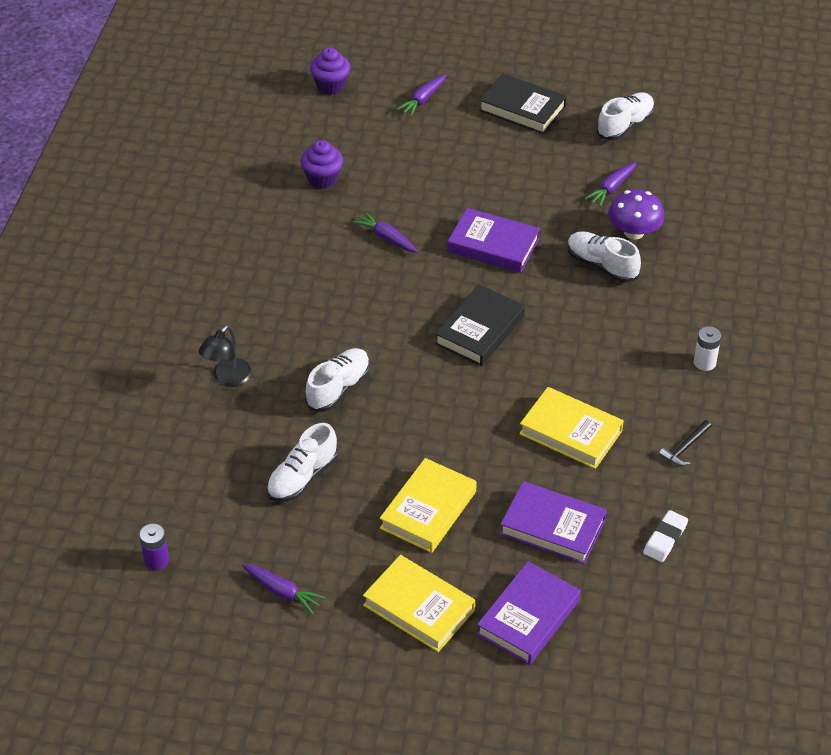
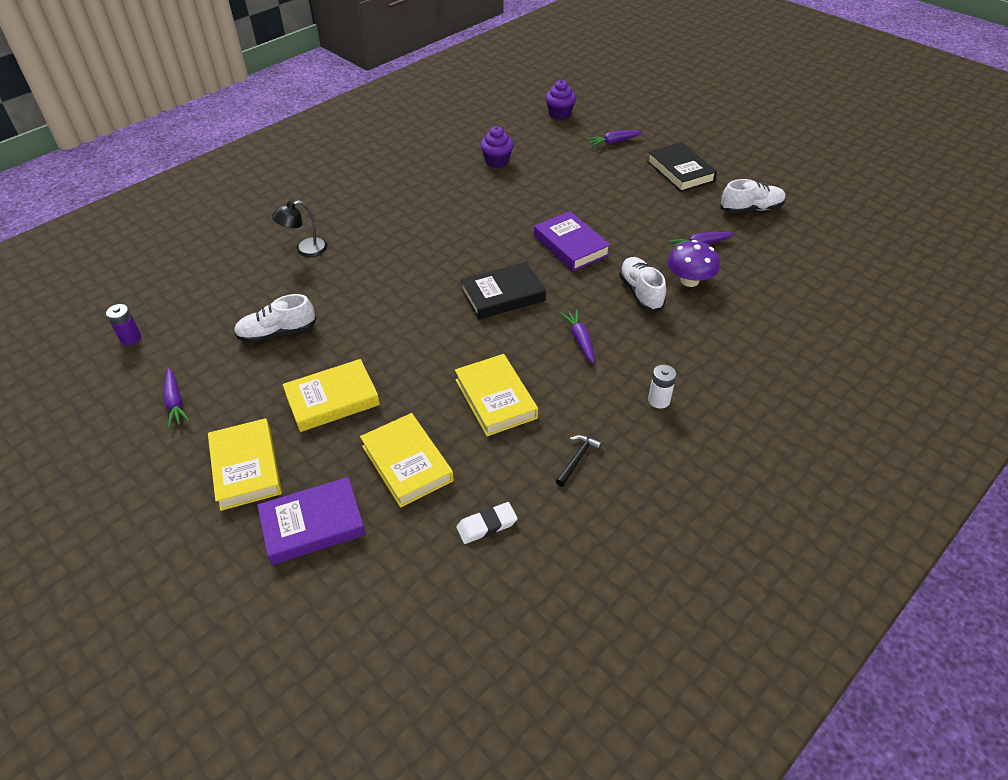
camera: 35 degrees right, 0 degrees up
white shoe [305,348,370,412] -> none
purple carrot [352,211,418,253] -> purple carrot moved to [560,309,594,364]
purple book [500,481,607,564] -> yellow book [360,413,454,508]
black hammer [659,420,712,466] -> black hammer turned 135 degrees clockwise [556,435,602,487]

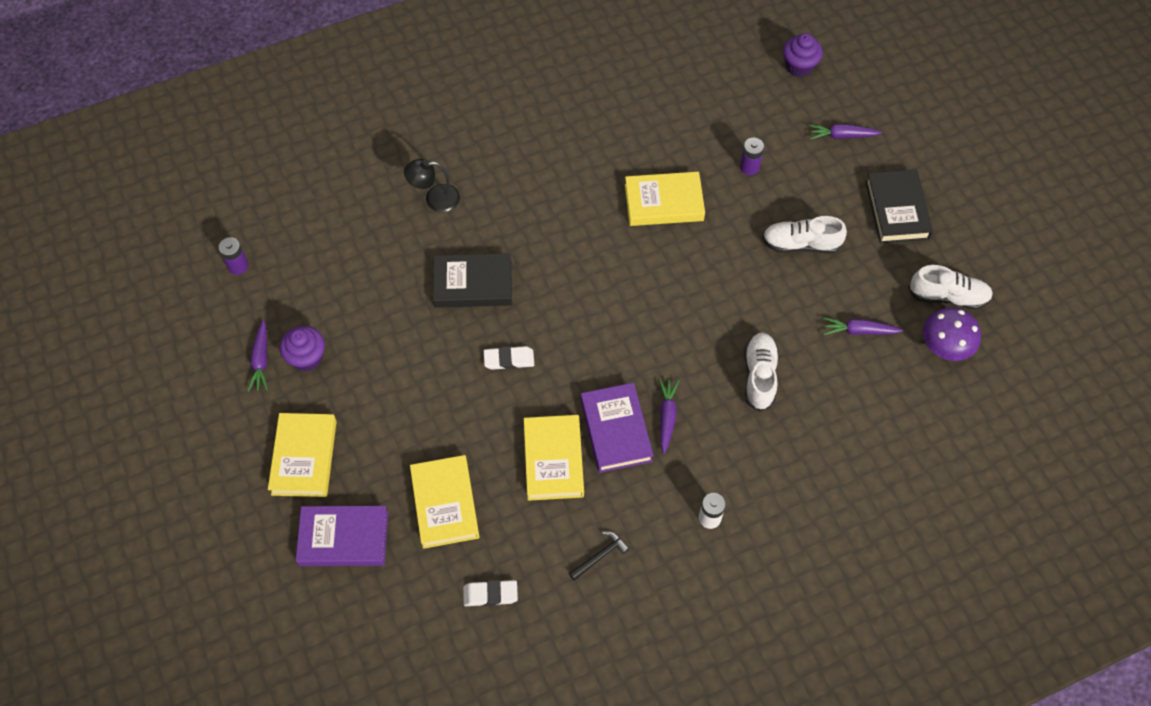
camera: 20 degrees right, 15 degrees up
white shoe [234,294,316,343] -> white shoe moved to [762,216,847,253]
yellow book [283,359,380,432] -> yellow book moved to [625,172,705,226]
black book [461,262,546,320] -> black book moved to [433,253,512,308]
purple cupcake [480,126,514,168] -> purple cupcake moved to [280,326,325,371]
purple book [534,211,611,271] -> purple book moved to [581,383,653,473]
purple mushroom [667,240,720,287] -> purple mushroom moved to [923,307,981,361]
none -> white eraser [484,346,534,370]
none -> purple battery [740,138,764,175]

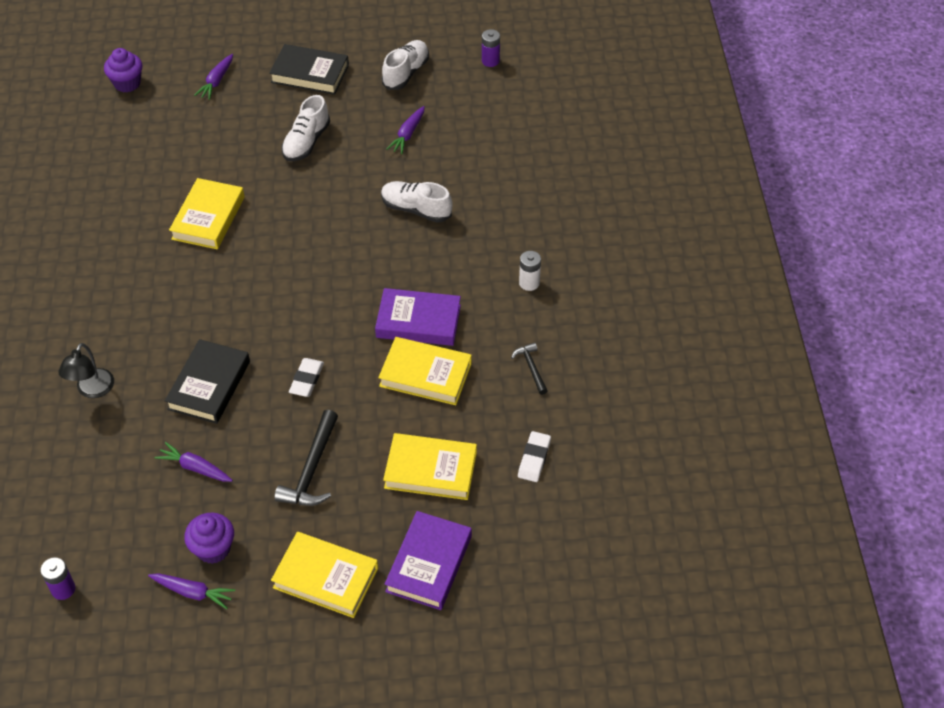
camera: 70 degrees left, 10 degrees down
purple carrot [659,378,679,454] -> purple carrot moved to [154,442,233,482]
purple battery [740,138,764,175] -> purple battery moved to [482,29,500,67]
purple mushroom [923,307,981,361] -> none
none -> black hammer [274,410,338,506]

